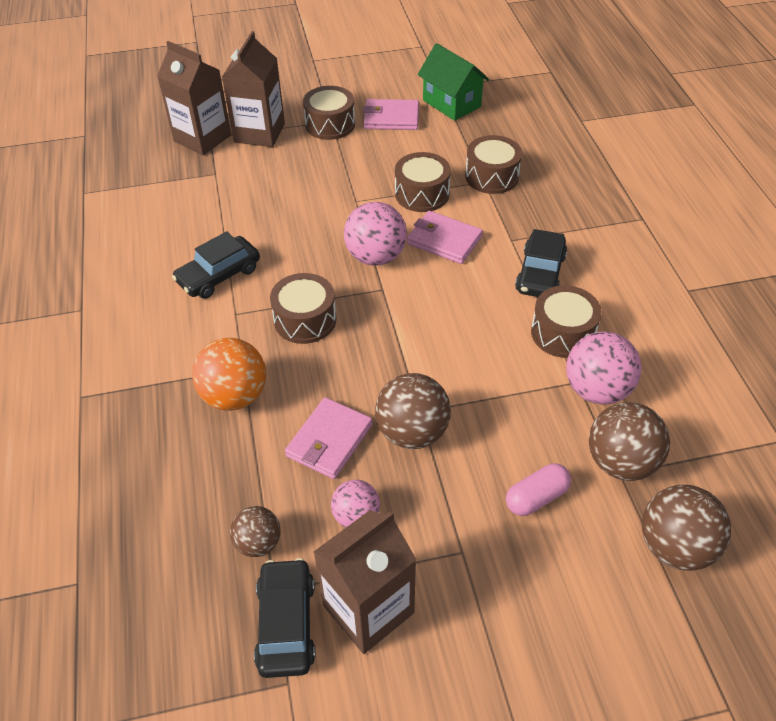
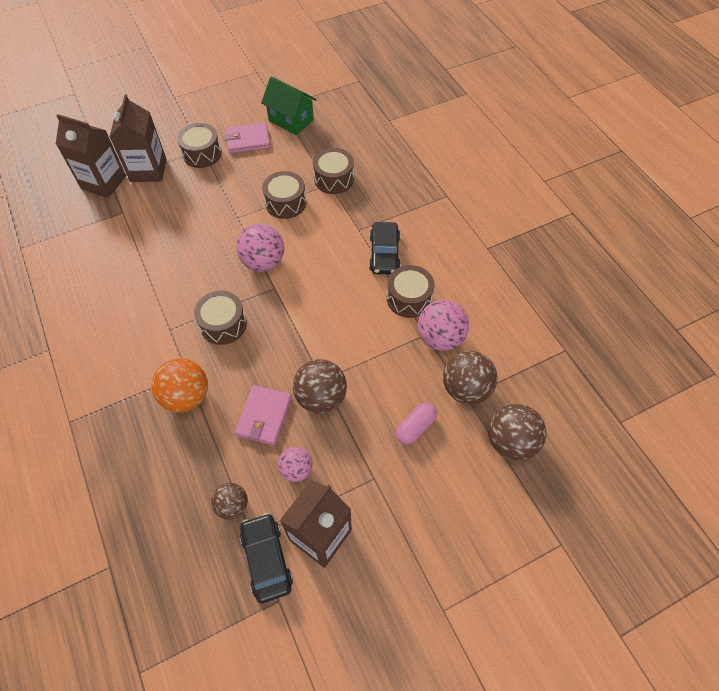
camera: 15 degrees left, 10 degrees up
black car [172,231,260,299] -> none
pink wallet [407,211,483,264] -> none

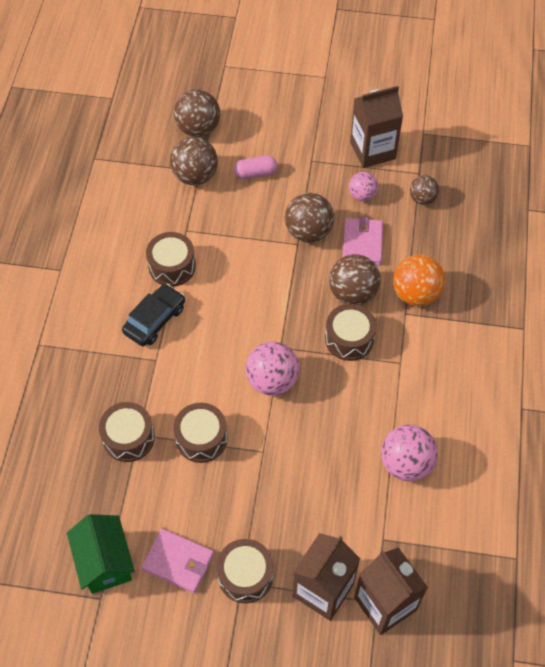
camera: 145 degrees left, 0 degrees up
pink wallet [235,385,292,445] -> pink wallet turned 45 degrees counterclockwise [343,217,383,265]
black car [240,513,293,603] -> none
pink ball [418,300,469,351] -> pink ball moved to [381,425,438,482]
none -> brown ball [329,254,381,305]

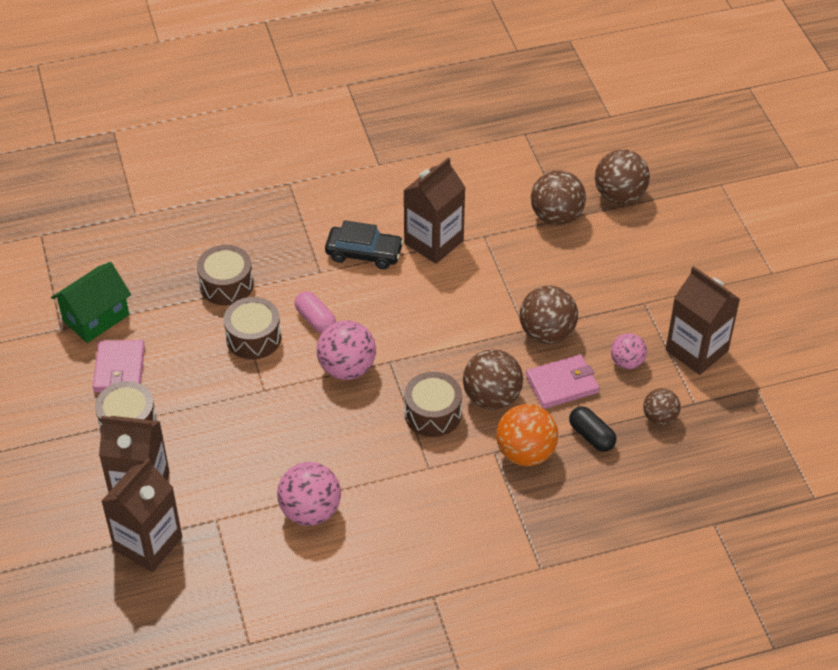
camera: 65 degrees right, 10 degrees down
brown drum [146,232,196,287] -> brown carton [403,157,466,264]
pink capsule [234,156,278,179] -> pink capsule moved to [295,291,336,333]
none -> black capsule [569,406,616,452]

